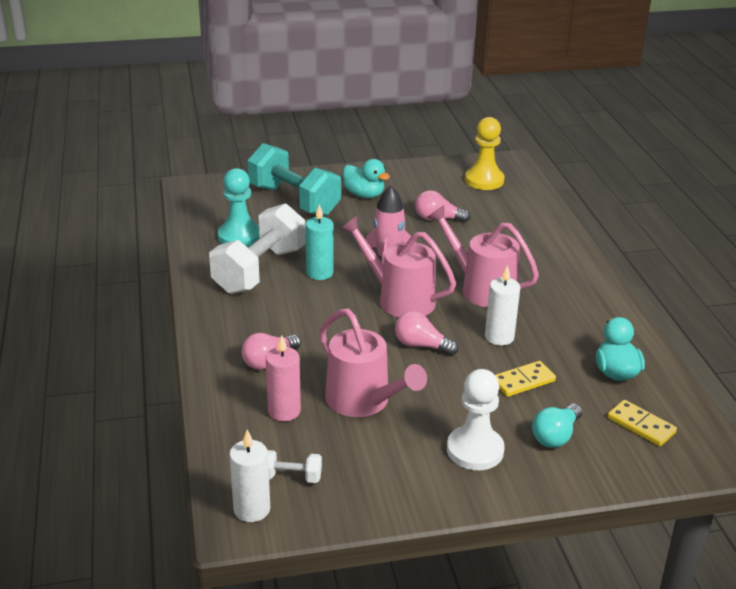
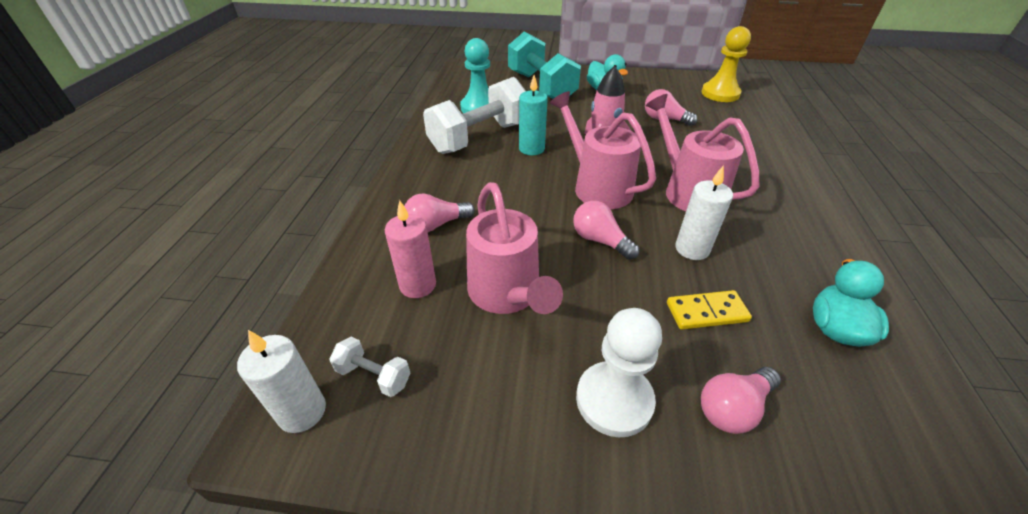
camera: 20 degrees right, 10 degrees up
turquoise light bulb [532,403,582,448] -> pink light bulb [701,367,781,434]
yellow domino [607,400,677,446] -> none

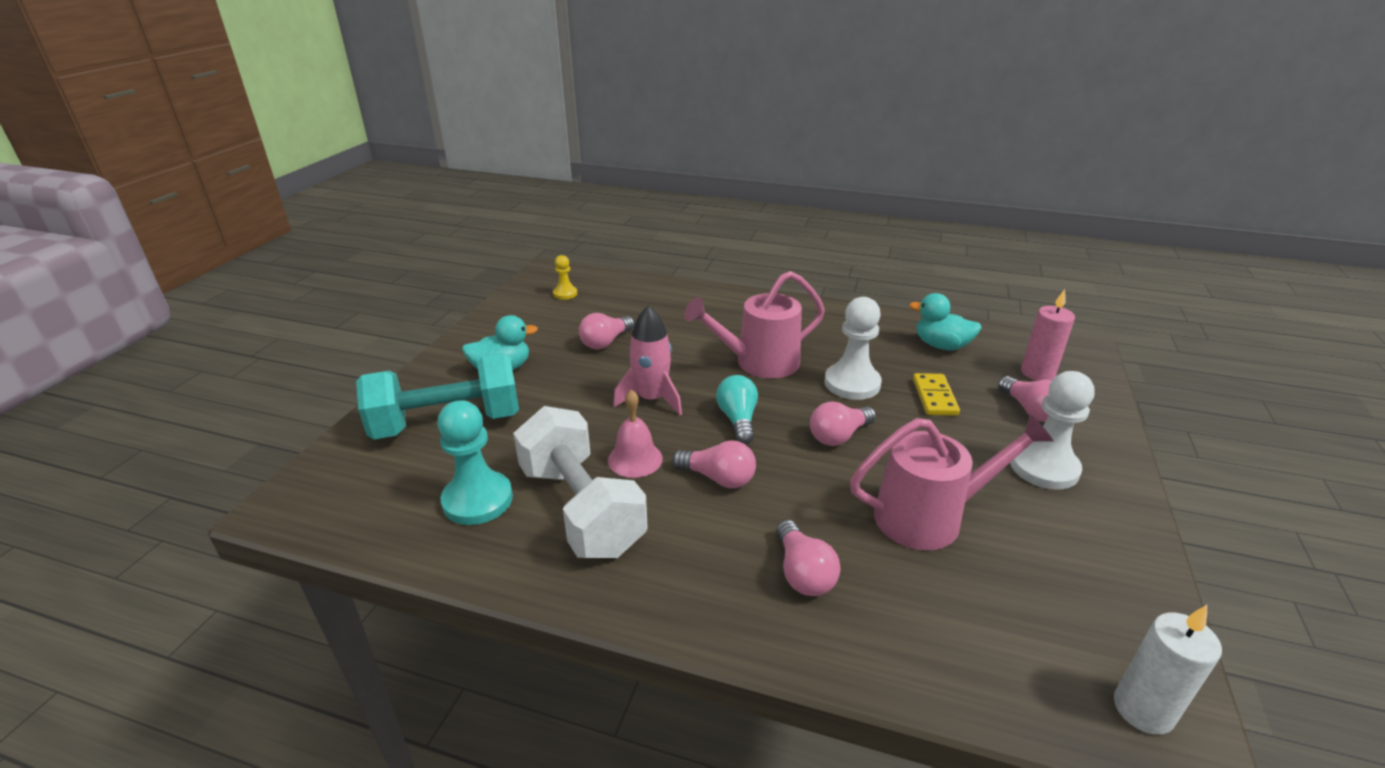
camera: 80 degrees left, 10 degrees down
white dumbbell [330,337,410,397] -> none
pink candle [385,200,436,298] -> pink candle moved to [1021,289,1075,381]
turquoise candle [519,75,548,155] -> pink bell [608,390,663,478]
pink watering can [550,91,656,209] -> turquoise light bulb [716,375,758,444]
white candle [675,165,733,260] -> white pawn [825,297,882,400]
yellow pawn [702,26,751,102] -> yellow pawn [553,255,577,300], size x0.53
none -> pink light bulb [672,440,756,488]

